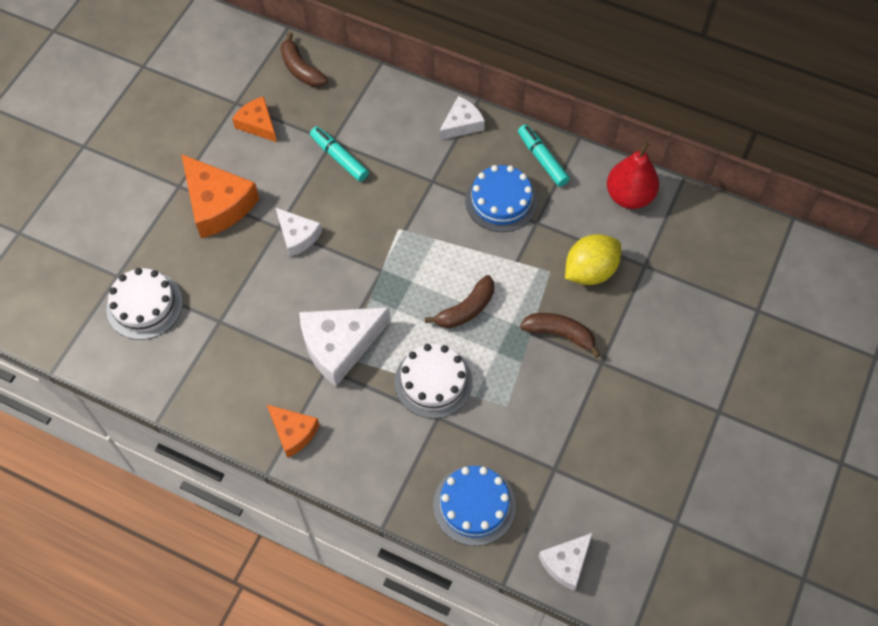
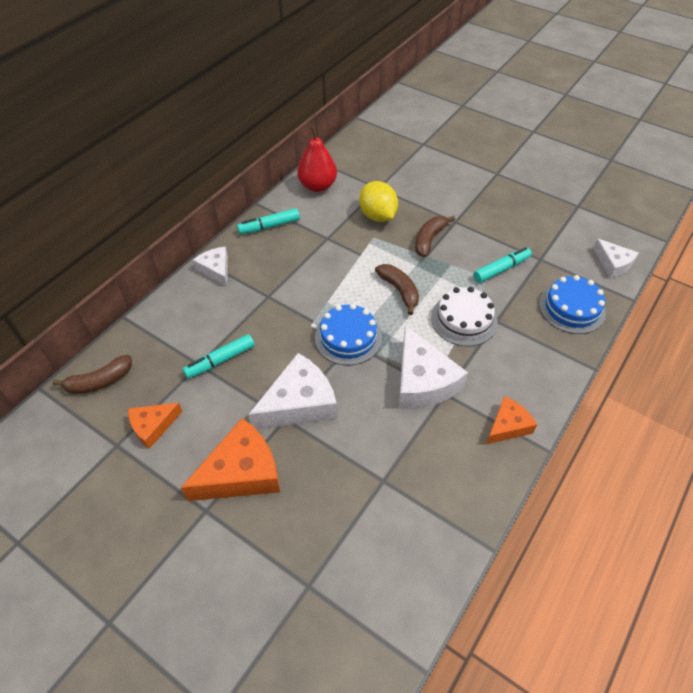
camera: 80 degrees left, 10 degrees down
white cake [106,268,183,340] -> none
white cheese [276,208,322,257] -> white cheese [248,353,337,429], size x1.72
blue cake [465,165,537,232] -> blue cake moved to [315,304,382,365]
none -> turquoise marker [473,247,532,283]

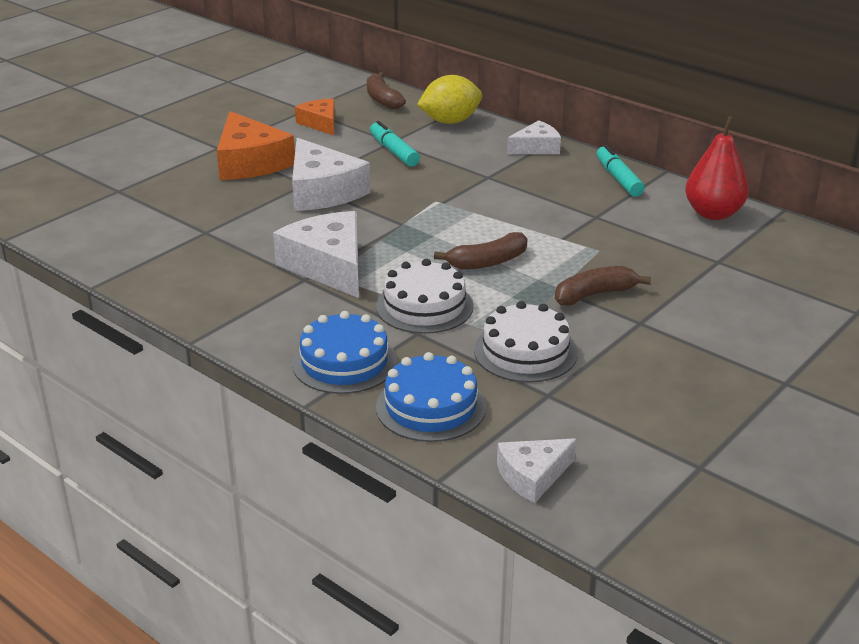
camera: 95 degrees right, 20 degrees down
blue cake [315,304,382,365] -> blue cake moved to [292,311,397,394]
yellow lemon [359,181,398,222] -> yellow lemon moved to [417,75,482,124]
white cheese [399,325,468,409] -> white cheese turned 75 degrees clockwise [273,211,359,298]
brown banana [415,216,455,257] -> brown banana turned 60 degrees counterclockwise [555,266,651,306]
turquoise marker [473,247,532,283] -> white cake [474,301,578,383]
orange cheese [486,396,537,444] -> none

